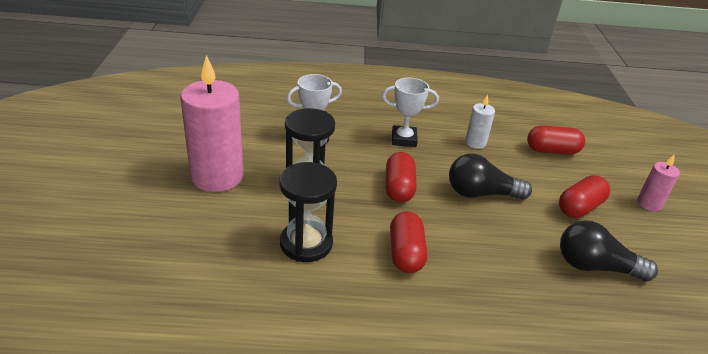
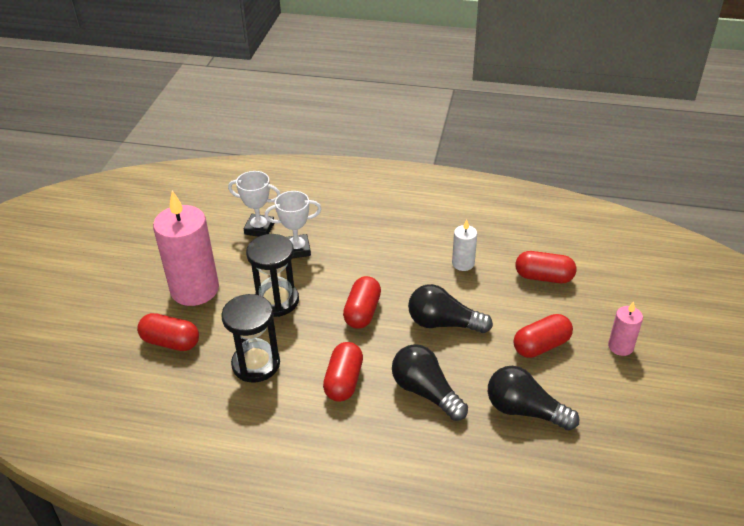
camera: 15 degrees right, 5 degrees up
white trophy [382,77,439,147] -> white trophy moved to [228,171,280,237]
none -> red capsule [137,313,199,351]
none -> black light bulb [392,344,468,421]

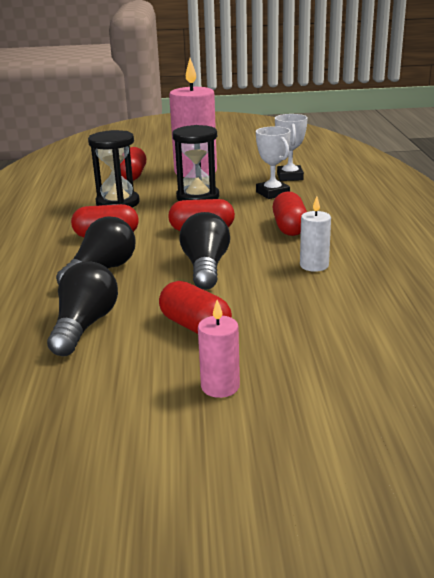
camera: 75 degrees right, 15 degrees down
red capsule [515,251,576,283] -> red capsule moved to [272,191,307,236]

